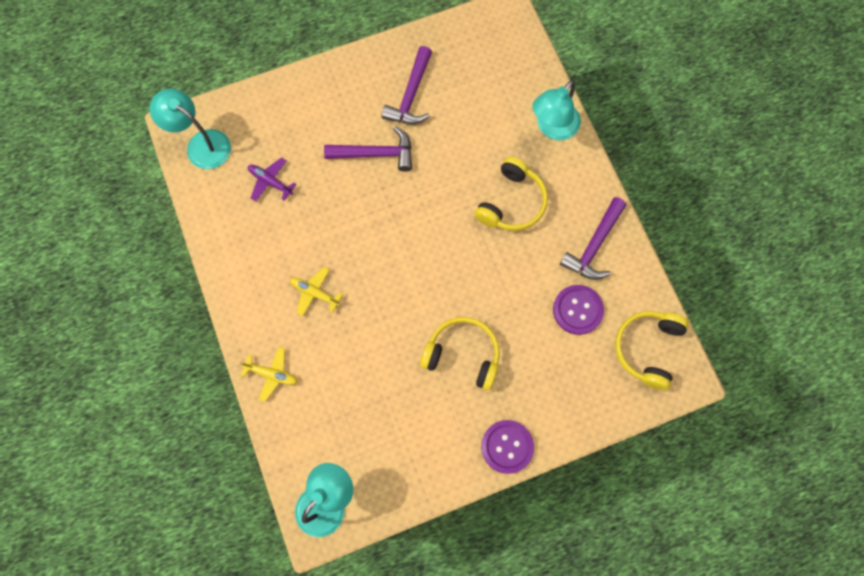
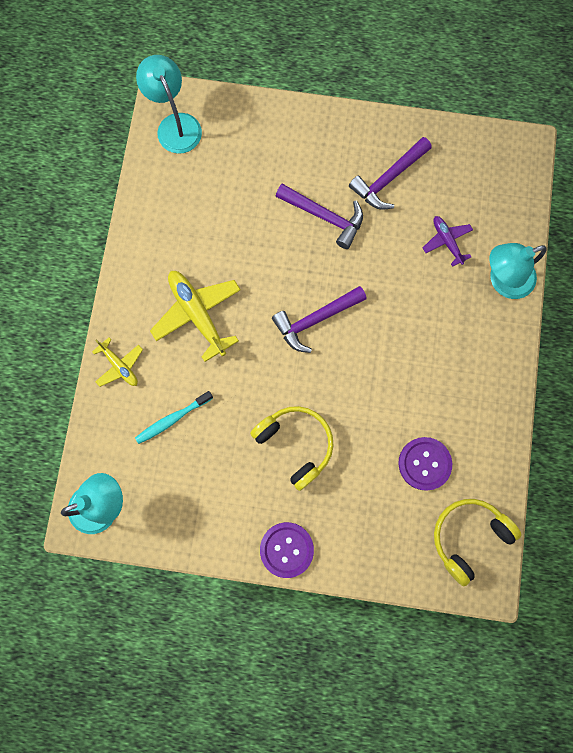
camera: 30 degrees right, 5 degrees up
purple plane [248,157,297,201] -> purple plane moved to [423,216,473,267]
yellow plane [290,267,343,316] -> yellow plane [150,271,241,362], size x1.77
yellow headphones [474,157,548,231] -> none
purple hammer [560,197,626,280] -> purple hammer moved to [272,286,367,353]
none -> turquoise toothbrush [135,391,213,444]

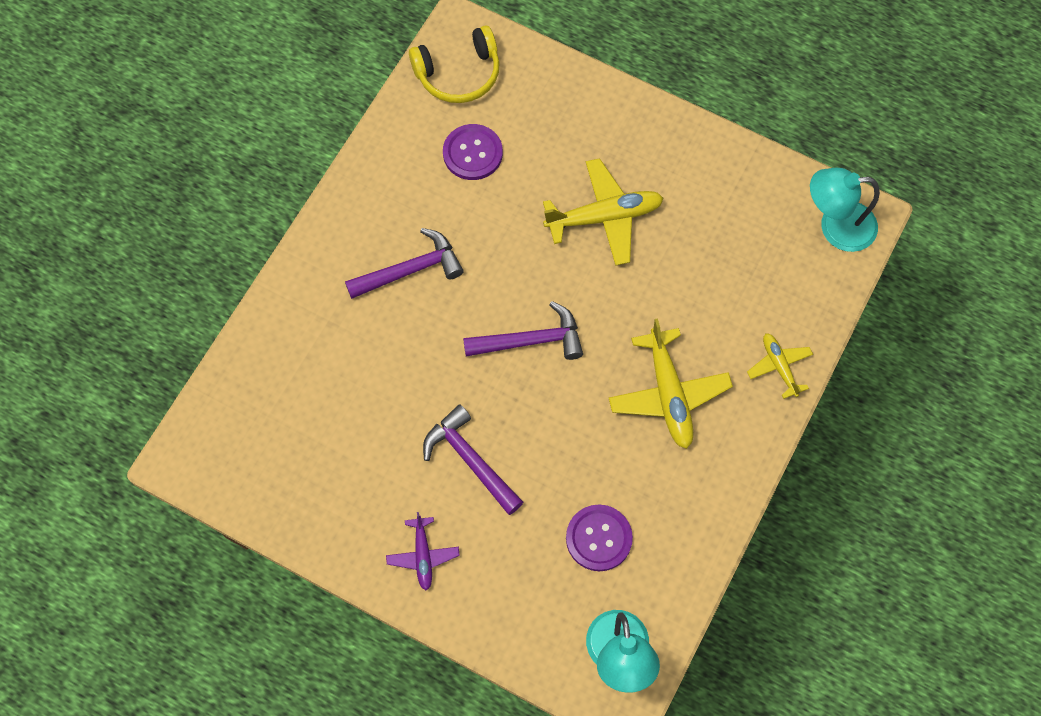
camera: 160 degrees left, 10 degrees down
turquoise toothbrush [135,391,213,444] -> none
yellow headphones [250,406,333,491] -> yellow plane [543,158,664,266]
purple button [260,522,314,578] -> purple button moved to [566,505,633,571]
purple hammer [349,137,432,210] -> purple hammer moved to [345,228,464,299]
purple plane [423,216,473,267] -> purple plane moved to [386,512,460,591]
turquoise lamp [489,243,547,299] -> none

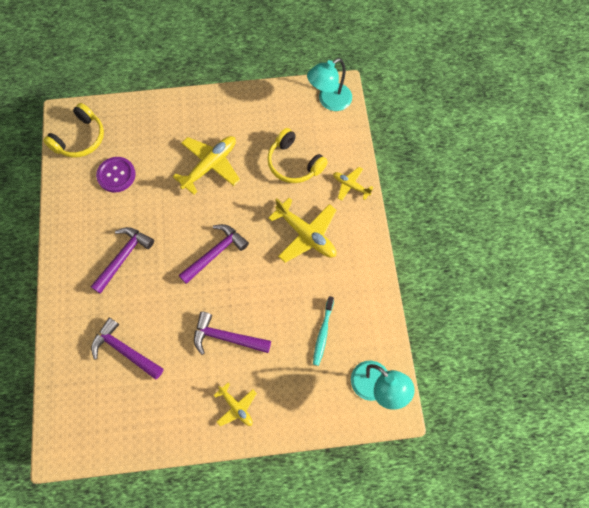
camera: 35 degrees left, 0 degrees up
purple plane [386,512,460,591] -> yellow plane [214,383,257,426]
purple button [566,505,633,571] -> turquoise toothbrush [313,296,334,366]
none -> purple hammer [91,318,164,380]
none -> yellow headphones [267,128,328,183]

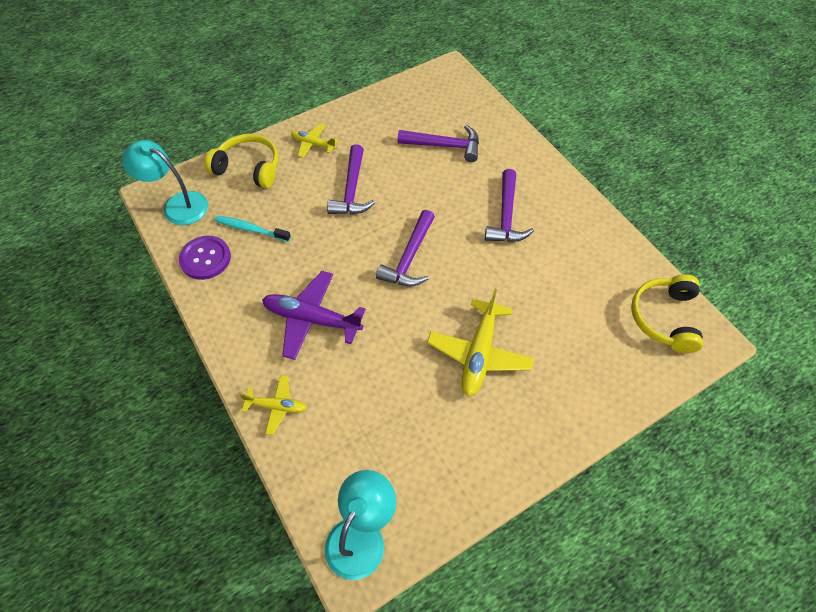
camera: 155 degrees right, 10 degrees down
purple button [96,157,136,193] -> purple button moved to [179,236,231,280]
purple hammer [194,312,271,355] -> purple hammer turned 105 degrees clockwise [327,144,376,214]
yellow headphones [267,128,328,183] -> yellow headphones moved to [205,134,278,188]
yellow plane [268,198,336,263] -> purple plane [262,271,365,360]
turquoise toothbrush [313,296,334,366] -> turquoise toothbrush turned 60 degrees counterclockwise [215,215,291,242]

